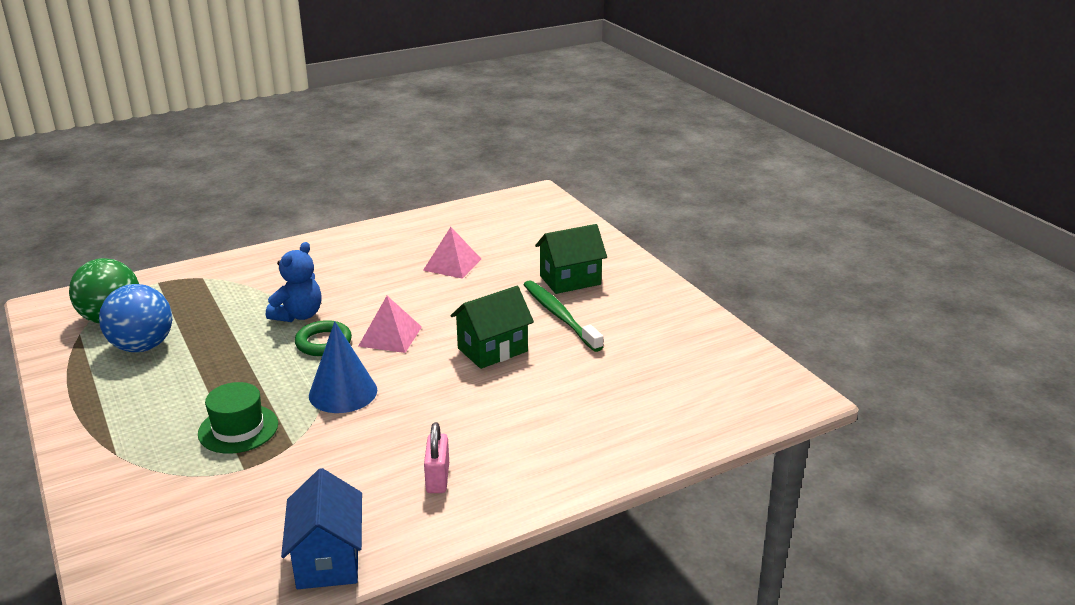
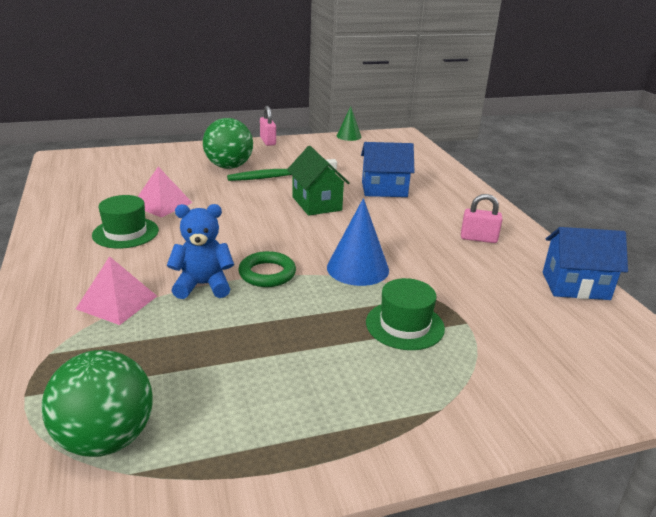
camera: 80 degrees left, 0 degrees up
blue ball [99,284,172,352] -> none
blue teddy bear [266,242,322,322] -> blue teddy bear turned 45 degrees counterclockwise [167,204,234,299]
pink pyramid [358,296,422,353] -> pink pyramid moved to [76,256,157,325]
green house [535,224,607,294] -> green ball [203,118,253,169]
none -> green hat [92,195,159,248]
none -> pink padlock [260,106,276,146]
none -> green cone [337,106,361,141]
none -> blue house [361,142,414,197]

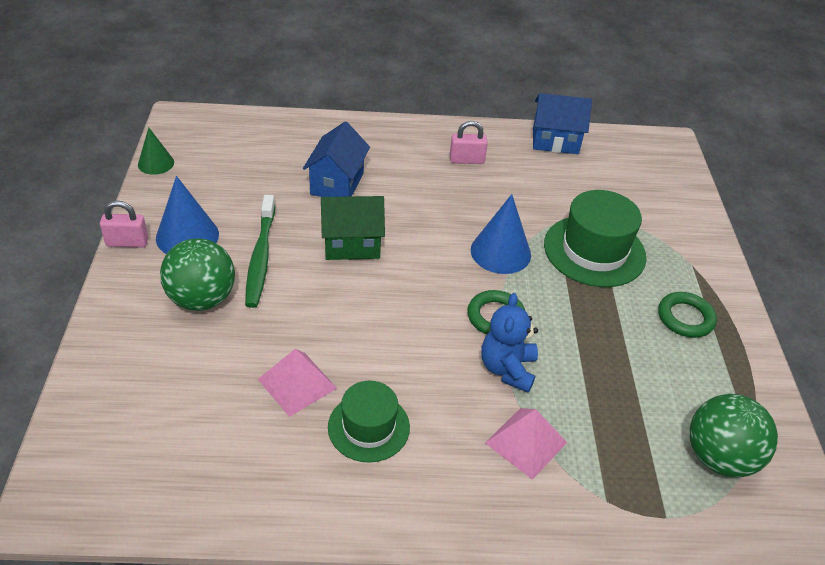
camera: 75 degrees left, 15 degrees up
green hat [366,278,445,350] -> green hat [544,190,646,287], size x1.55
pink padlock [461,194,503,243] -> pink padlock turned 60 degrees clockwise [450,121,488,164]
blue house [543,227,628,300] -> blue house turned 75 degrees clockwise [533,93,592,154]
none -> blue cone [156,176,219,254]
none -> green ring [658,292,717,338]

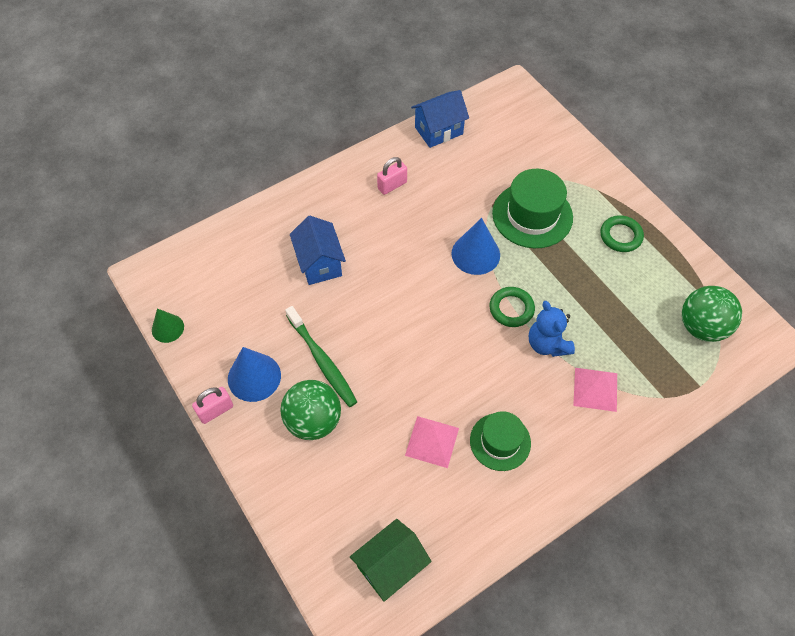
camera: 30 degrees left, 15 degrees up
green house [321,196,385,260] -> green house moved to [350,519,432,602]

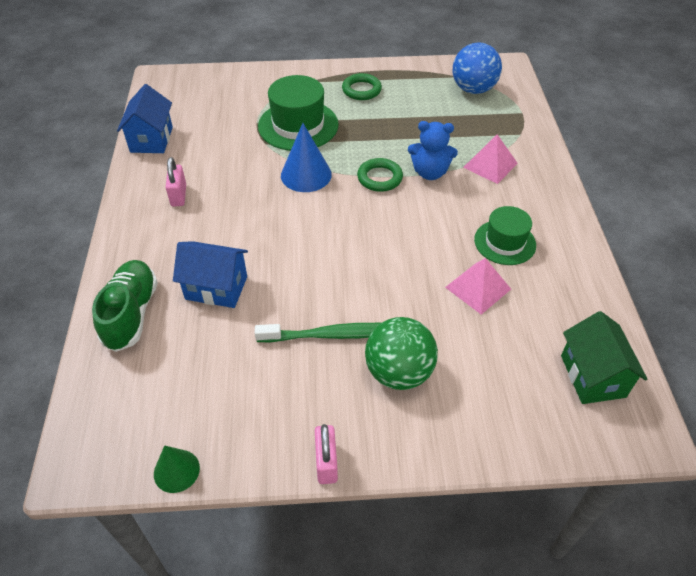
camera: 60 degrees left, 10 degrees down
blue cone [228,347,281,402] -> none
green ball [682,286,742,342] -> blue ball [453,43,502,94]
none -> green shoe [92,260,158,352]

